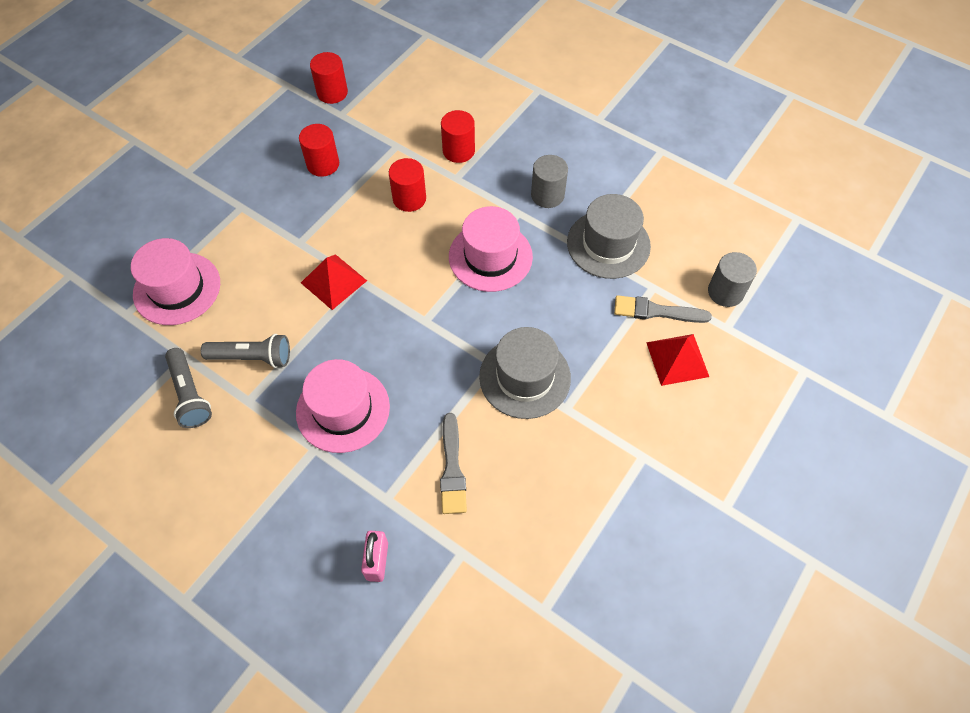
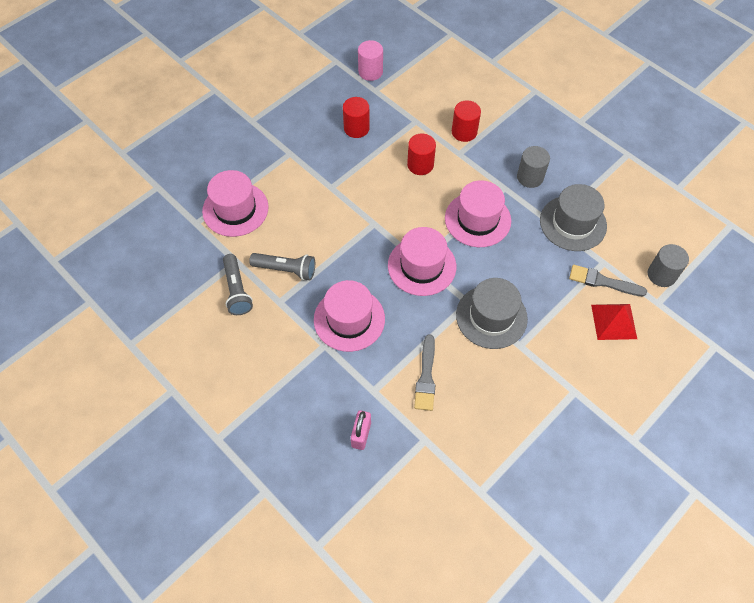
camera: 10 degrees right, 0 degrees up
red pyramid [301,254,367,310] -> none
red cylinder [310,52,348,104] -> pink cylinder [358,40,383,81]
none -> pink hat [388,227,456,296]

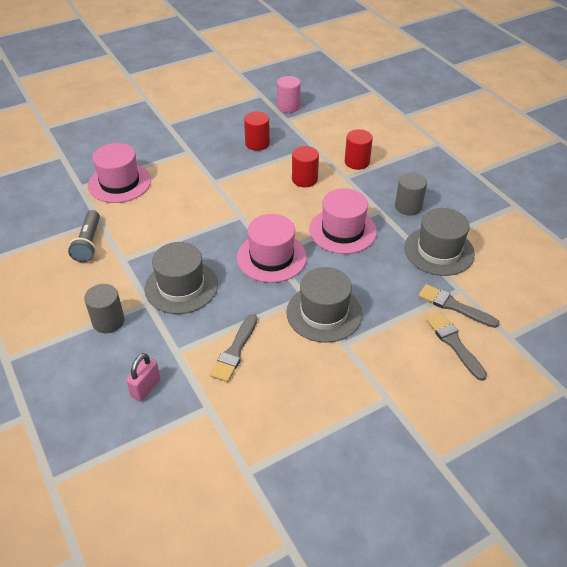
camera: 15 degrees right, 15 degrees down
grey flashlight [249,253,315,280] -> none
pink hat [314,280,385,352] -> grey hat [144,242,218,314]
red pyramid [591,304,637,340] -> grey brush [426,313,487,381]
grey cylinder [648,244,689,287] -> grey cylinder moved to [84,284,125,333]

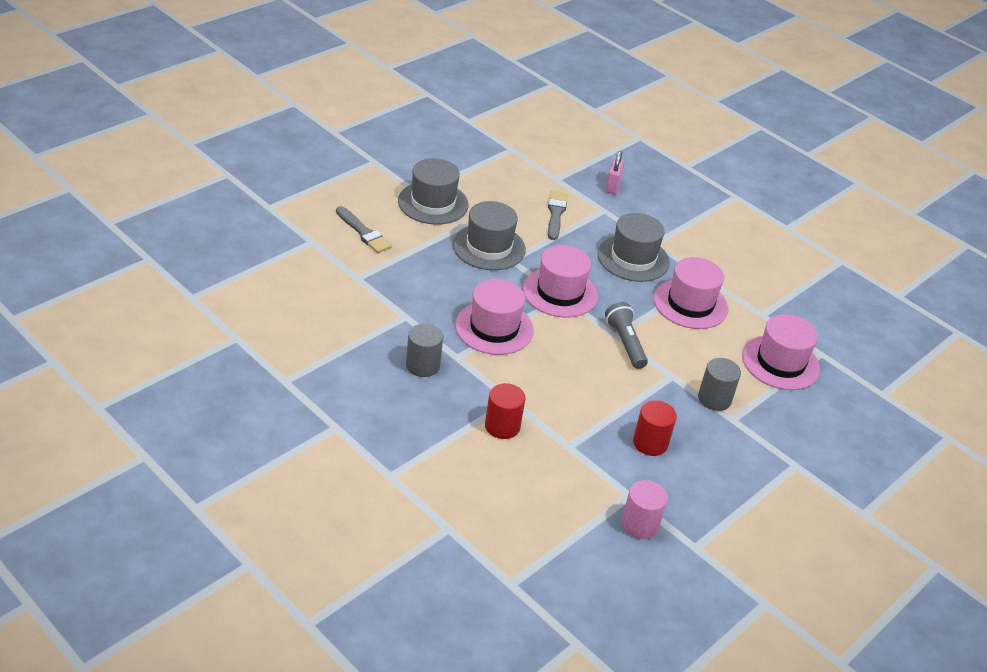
camera: 160 degrees right, 5 degrees down
grey flashlight [68,210,100,262] -> grey flashlight moved to [605,302,648,369]
grey cylinder [84,284,125,333] -> grey cylinder moved to [698,358,741,411]
red cylinder [292,146,319,187] -> none
grey hat [404,208,475,276] -> grey hat moved to [398,158,469,225]
grey brush [418,284,500,328] -> none
none -> pink hat [654,257,728,329]

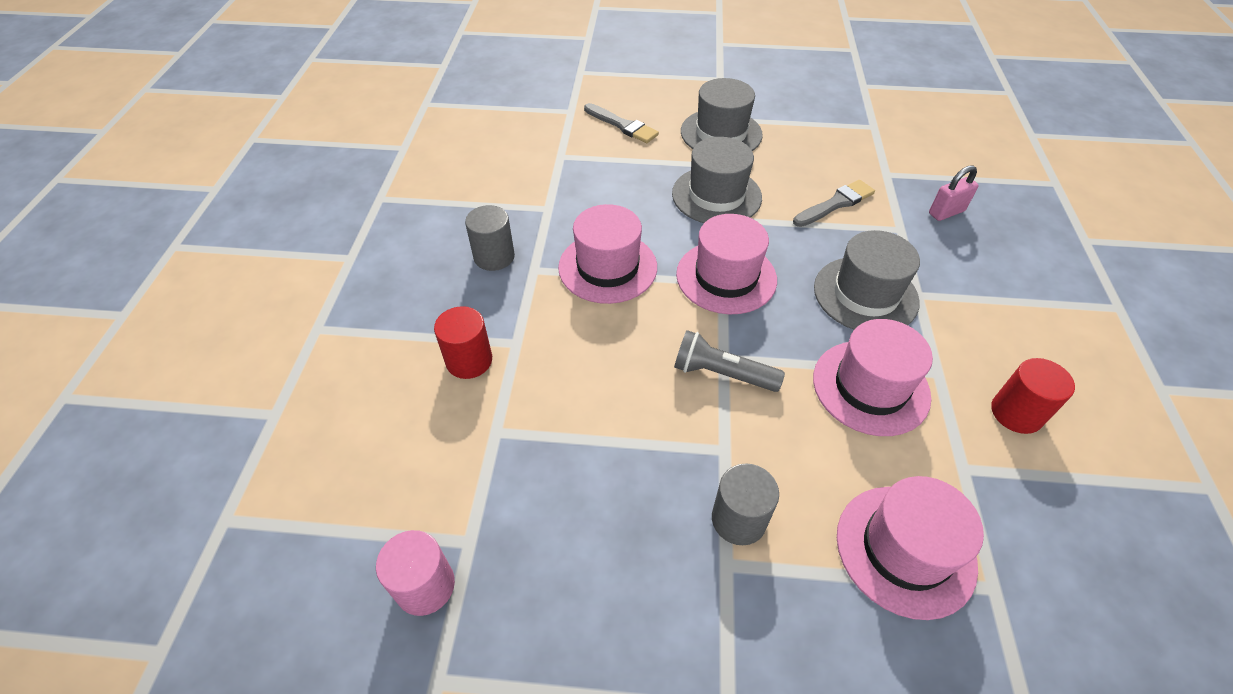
camera: 55 degrees right, 10 degrees up
grey brush [336,206,392,253] -> grey brush turned 60 degrees counterclockwise [584,103,659,143]
grey flashlight [605,302,648,369] -> grey flashlight turned 105 degrees counterclockwise [674,330,785,392]
red cylinder [633,401,677,456] -> red cylinder moved to [991,358,1075,434]

